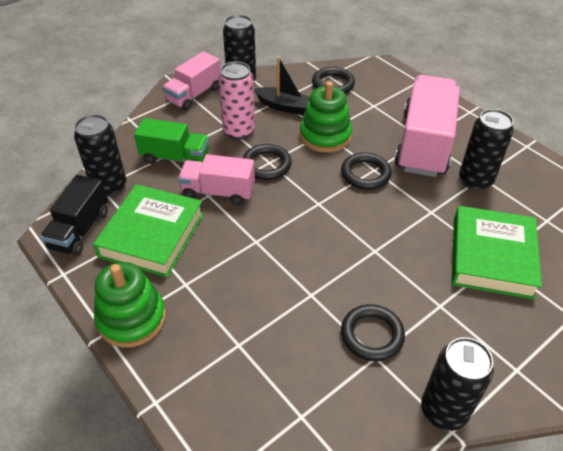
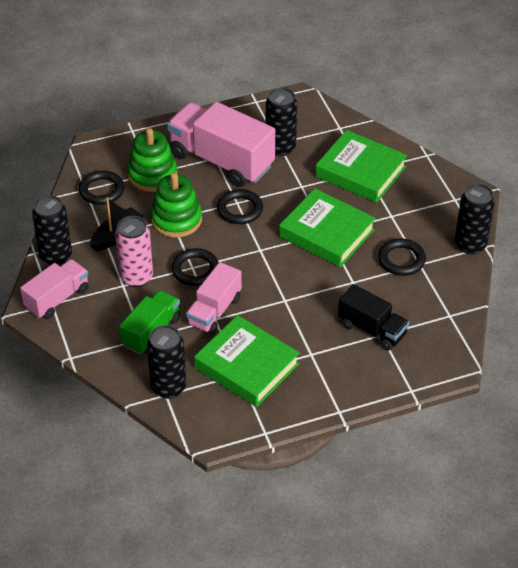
camera: 70 degrees left, 0 degrees up
black truck [40,175,108,256] -> black truck moved to [338,284,409,351]
green stacking toy [94,262,166,348] -> green stacking toy moved to [127,128,177,192]
pink truck [162,51,221,111] -> pink truck turned 105 degrees counterclockwise [20,259,89,319]
none -> green book [279,189,376,267]

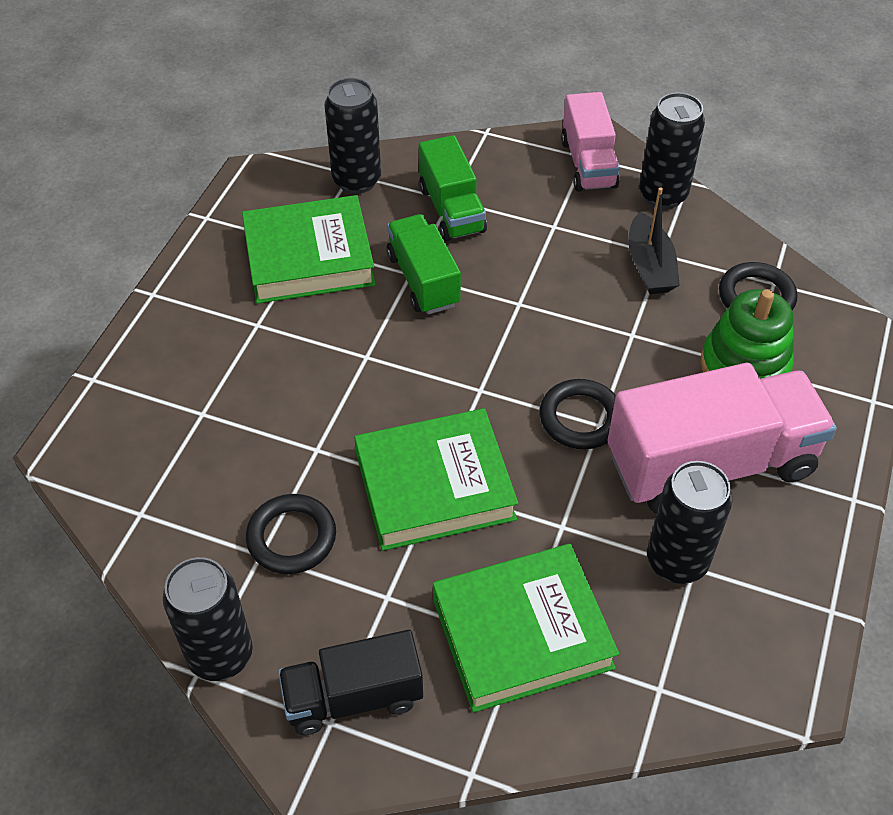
camera: 130 degrees right, 5 degrees up
pink can [115,216,153,288] -> none
green stacking toy [151,173,202,238] -> none
black ring [172,248,219,286] -> none
pink truck [186,262,242,334] -> green truck [387,214,461,315]
black truck [338,284,409,351] -> black truck moved to [278,630,423,735]

